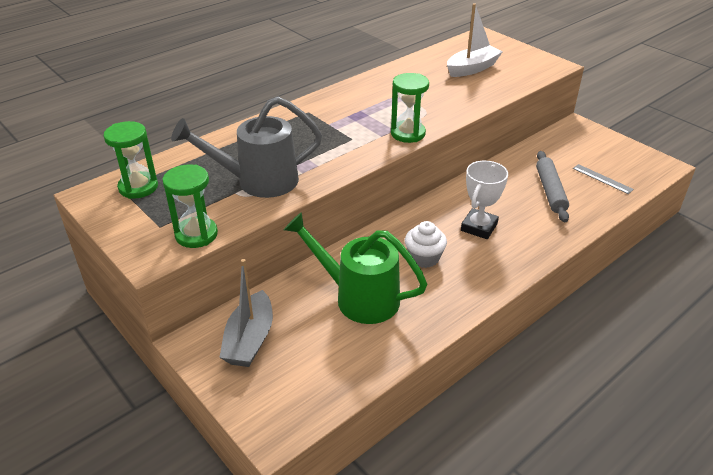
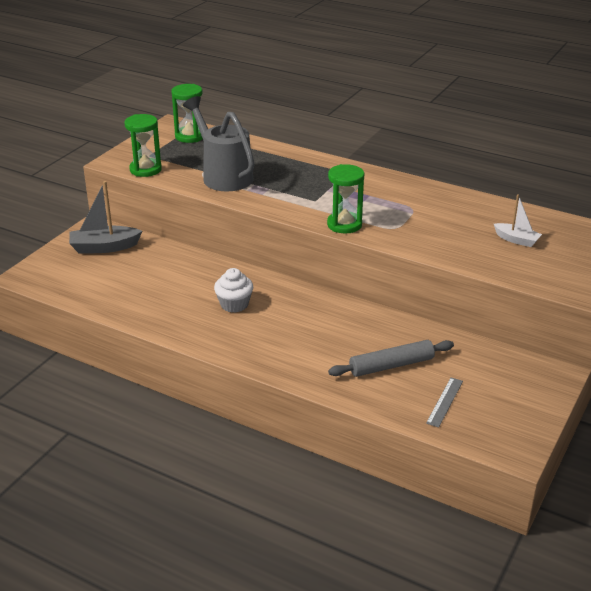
camera: 70 degrees right, 5 degrees down
green watering can [284,212,427,324] -> none
white boat [447,3,503,77] -> white boat [494,194,542,247], size x0.61
white trophy [461,160,508,239] -> none

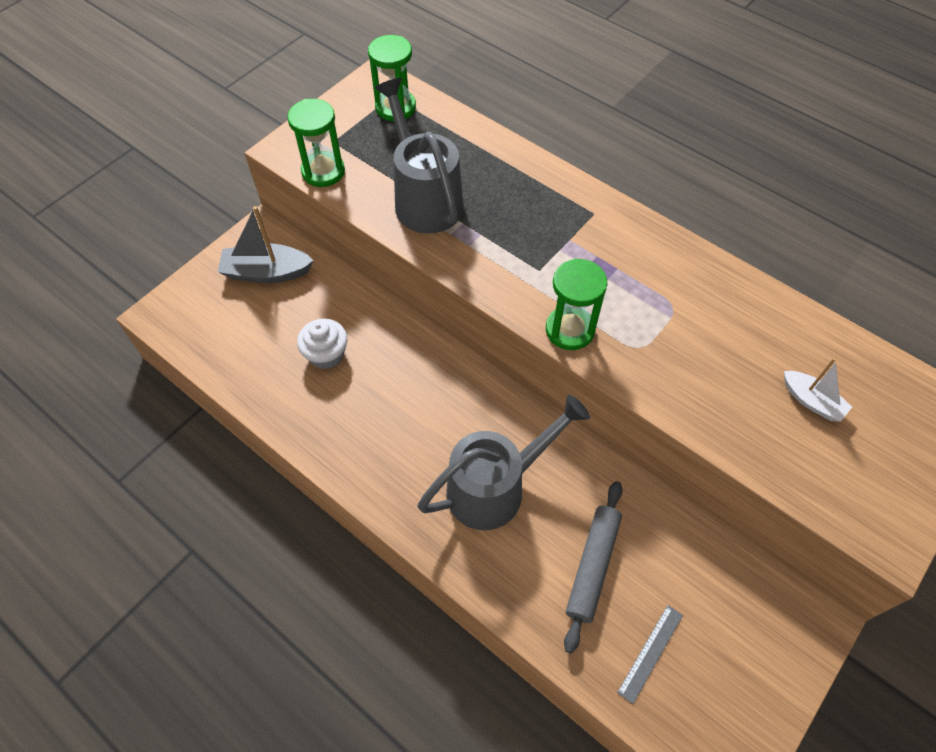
camera: 10 degrees right, 25 degrees up
white cupcake [214,268,253,313] -> white cupcake moved to [297,319,347,369]
grey rolling pin [328,340,454,377] -> grey rolling pin turned 60 degrees counterclockwise [564,481,623,654]
none -> grey watering can [417,395,590,530]

